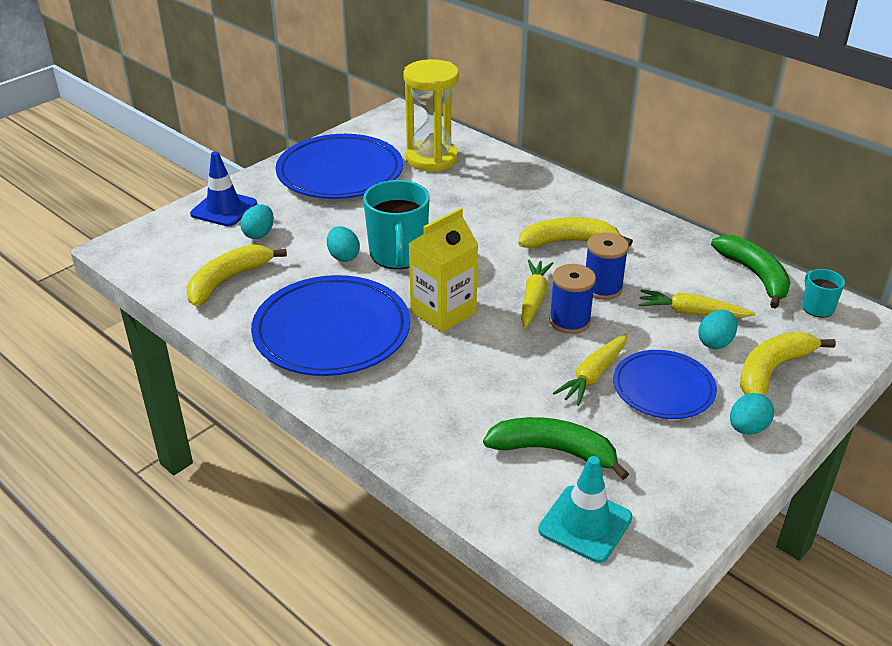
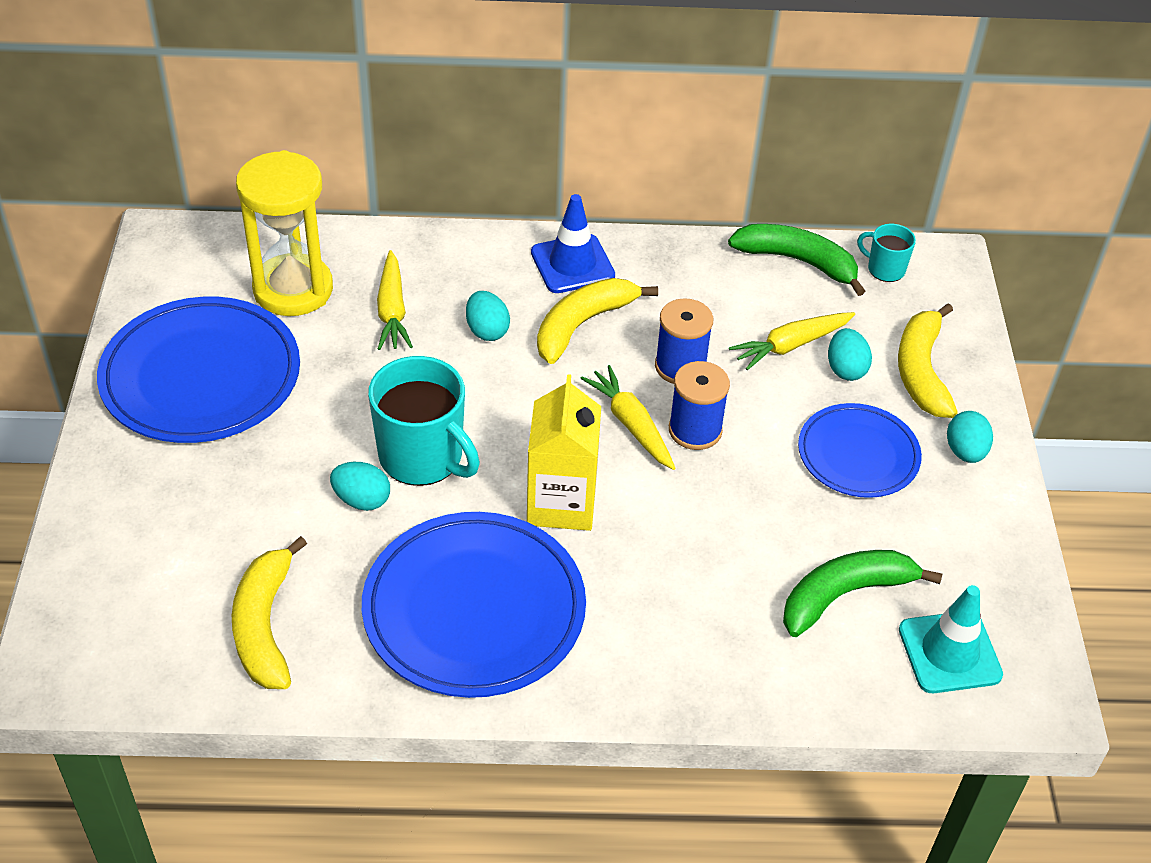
camera: 45 degrees left, 10 degrees up
blue traffic cone [190,151,257,226] -> blue traffic cone moved to [531,194,615,293]
turquoise egg [240,204,274,239] -> turquoise egg moved to [466,291,510,341]
yellow carrot [553,334,628,406] -> yellow carrot moved to [377,250,413,350]

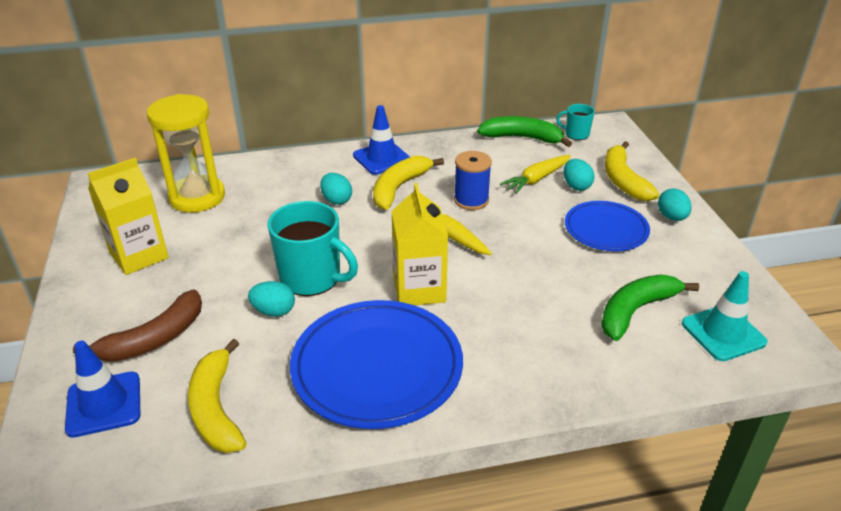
camera: 10 degrees left, 10 degrees down
blue plate [97,297,300,443] -> yellow carton [88,158,169,275]
yellow carrot [377,250,413,350] -> none
blue spool [669,361,730,450] -> none
none -> blue traffic cone [65,341,140,438]
none -> brown banana [73,289,202,362]

